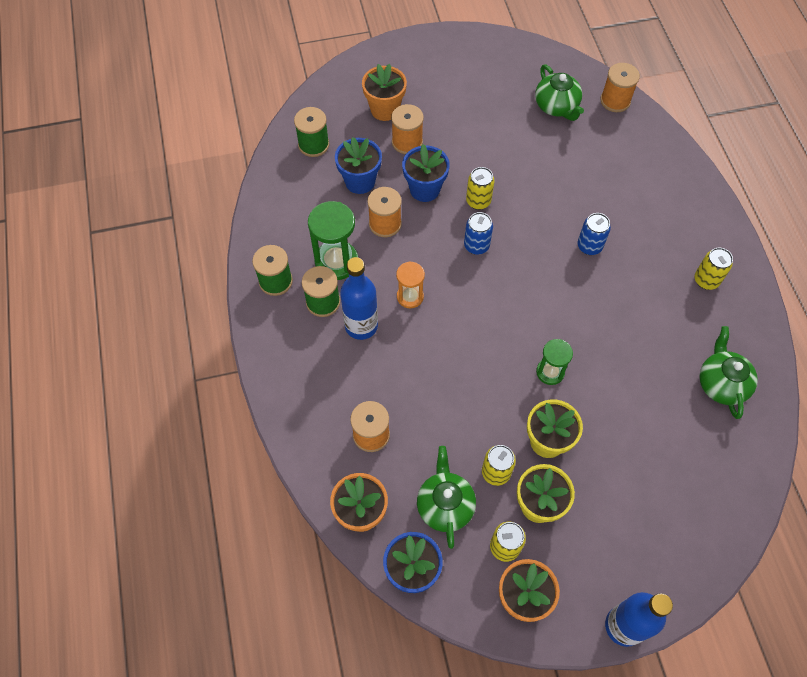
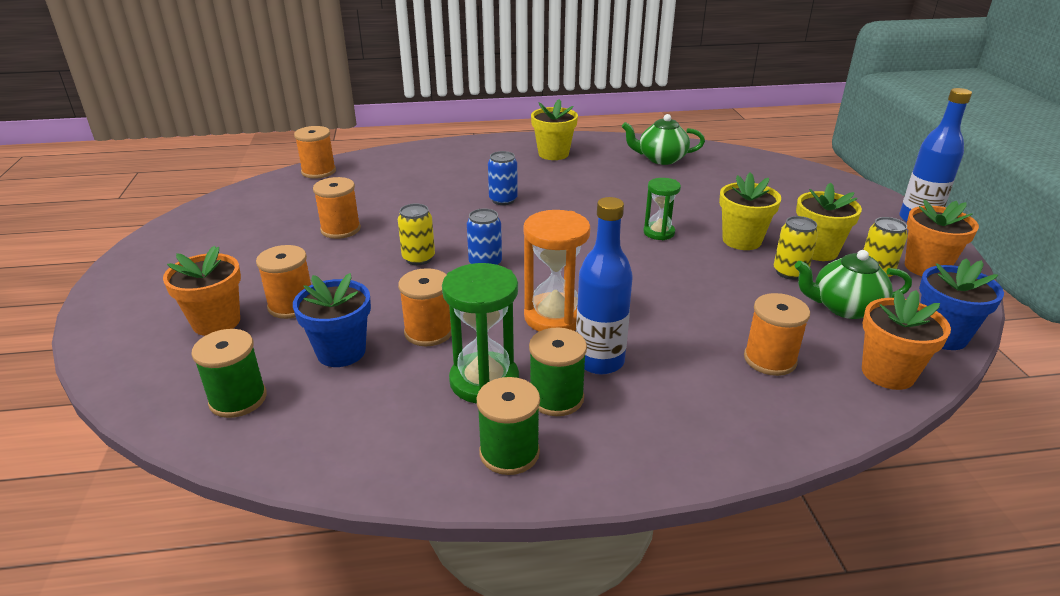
camera: 85 degrees left, 30 degrees down
orange hourglass [396,261,425,308] -> orange hourglass [524,210,591,332], size x1.64
blue flower pot [402,144,450,202] -> none
green teapot [535,65,584,121] -> none
yellow can [695,248,733,290] -> yellow flower pot [531,99,578,160]
none -> orange spool [313,177,361,239]

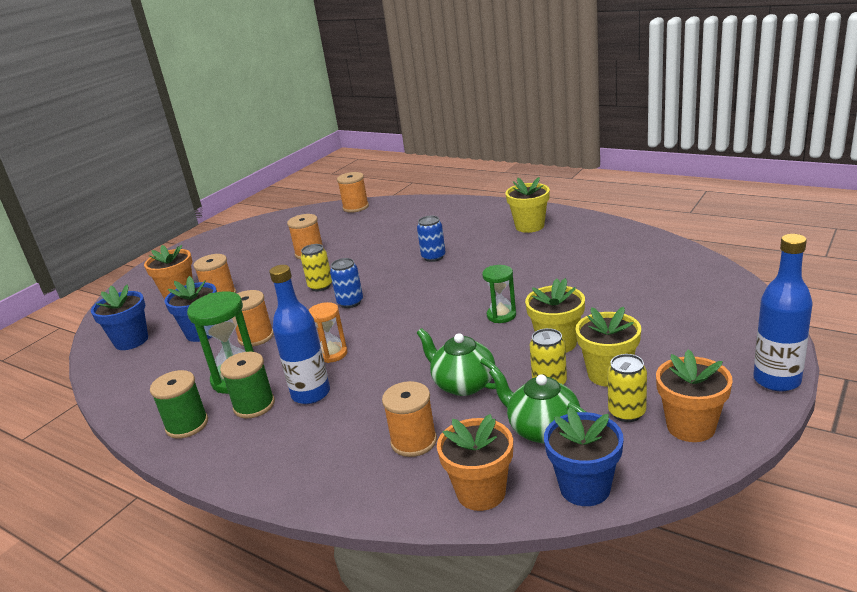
camera: 45 degrees right, 5 degrees down
green spool [191,329,267,418] -> blue flower pot [91,285,148,350]
orange hourglass [524,210,591,332] -> orange hourglass [308,302,348,363], size x0.61
green teapot [622,114,705,165] -> green teapot moved to [417,328,500,396]

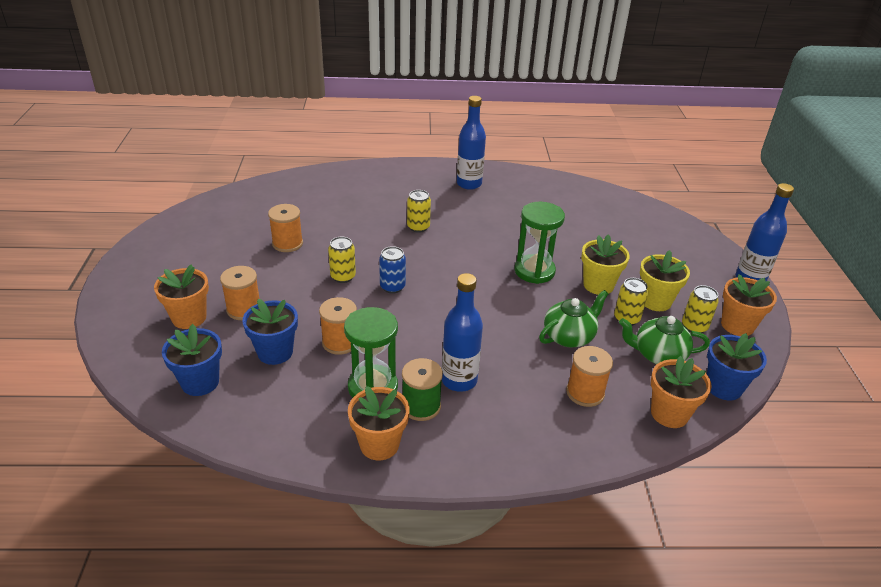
camera: 40 degrees left, 10 degrees up
green spool [150,370,208,439] -> orange flower pot [348,386,410,460]
orange hourglass [308,302,348,363] -> none
orange spool [337,172,369,213] -> none
blue can [417,216,446,262] -> yellow can [407,190,431,233]
green teapot [417,328,500,396] -> green teapot turned 135 degrees clockwise [539,290,608,347]
green hourglass [482,265,516,323] -> green hourglass [514,202,565,284], size x1.64
yellow flower pot [506,177,550,233] -> blue bottle [457,96,486,190]

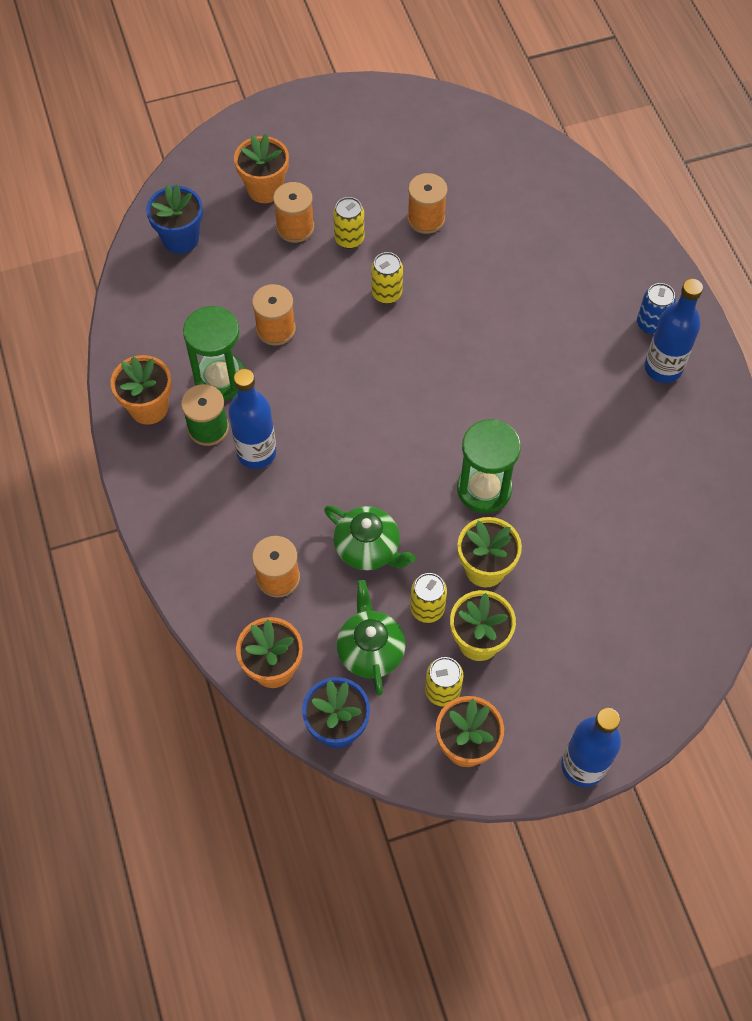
camera: 75 degrees right, 25 degrees up
blue flower pot [242,299,298,365] -> none
blue can [379,246,406,294] -> blue can moved to [637,283,676,335]
yellow can [407,190,431,233] -> yellow can moved to [333,197,364,249]

